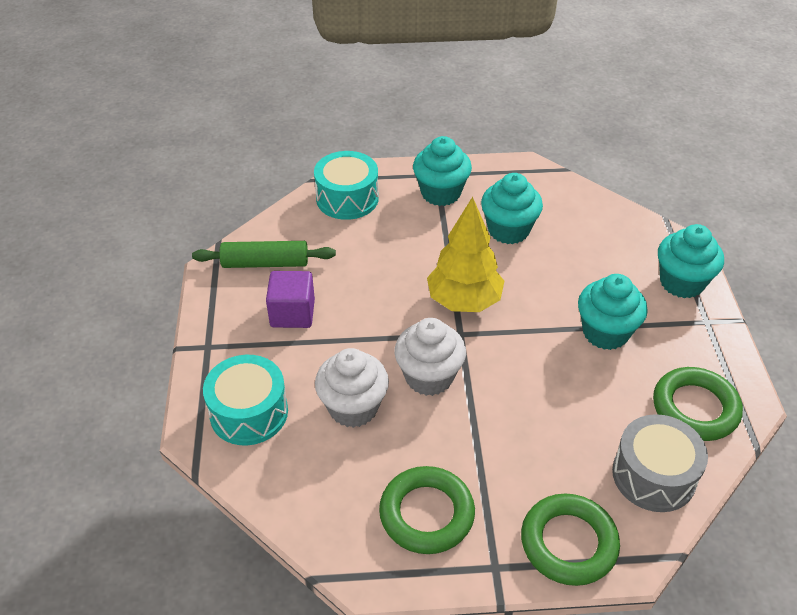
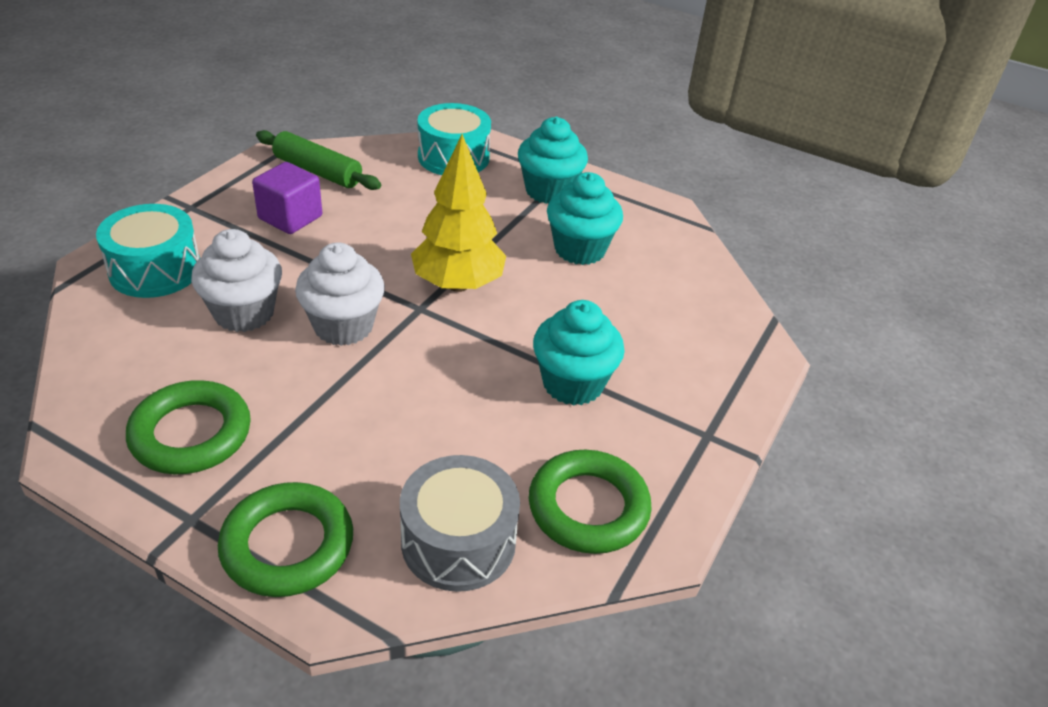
camera: 30 degrees right, 5 degrees down
turquoise cupcake [658,224,724,298] -> none

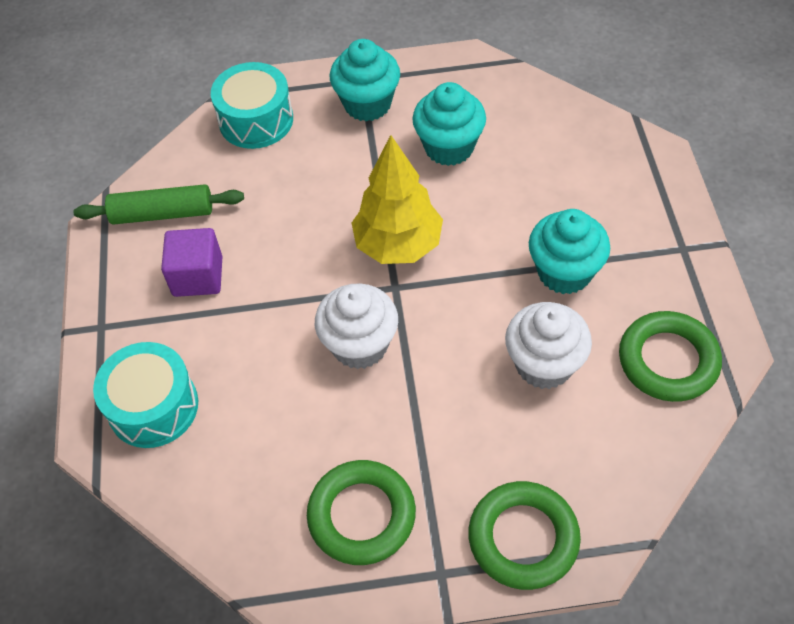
camera: 30 degrees left, 15 degrees up
white cupcake [191,229,282,332] -> white cupcake moved to [505,302,592,389]
grey drum [400,455,520,592] -> none

